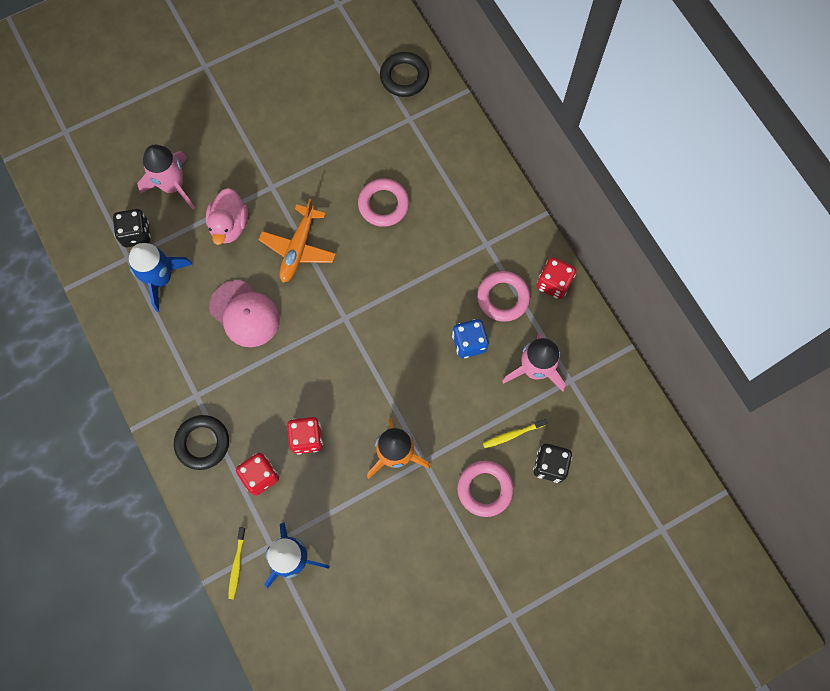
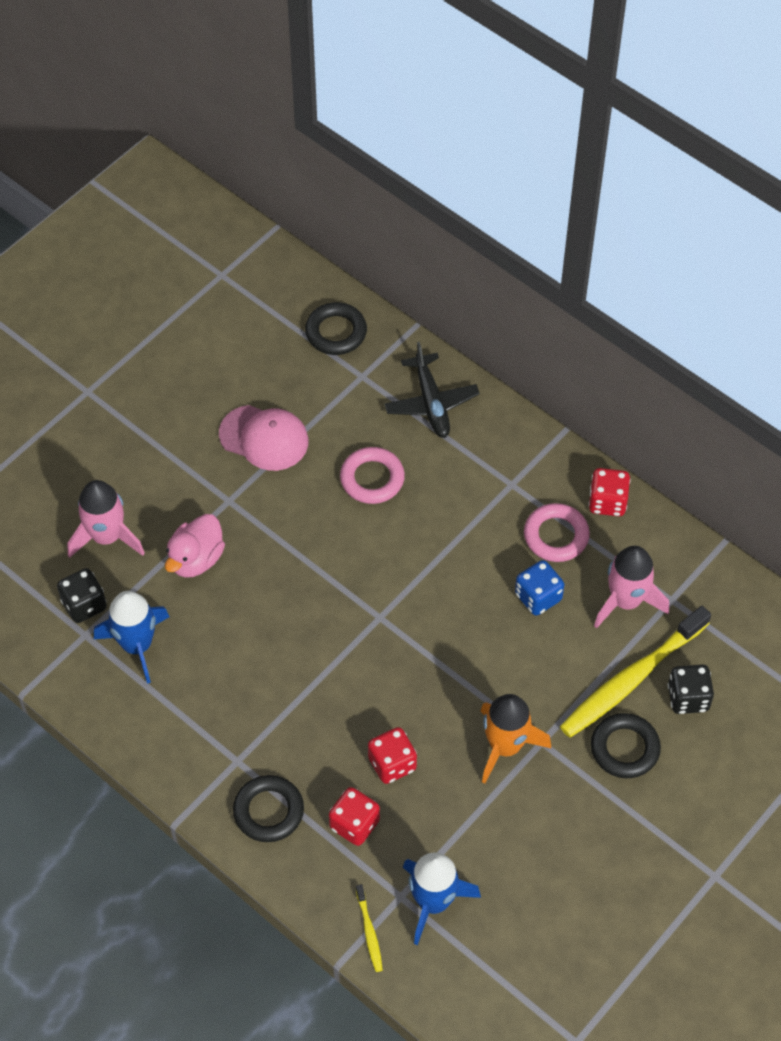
camera: 20 degrees left, 15 degrees down
pink duck [206,188,248,245] -> pink duck turned 45 degrees clockwise [165,514,225,578]
pink cap [209,280,280,347] -> pink cap moved to [219,405,309,471]
orange plane [258,199,336,283] -> none
pink ring [457,460,514,517] -> black ring [591,713,661,778]
yellow toothbrush [483,419,547,448] -> yellow toothbrush [560,606,711,738], size x2.33
none -> black plane [384,342,480,438]

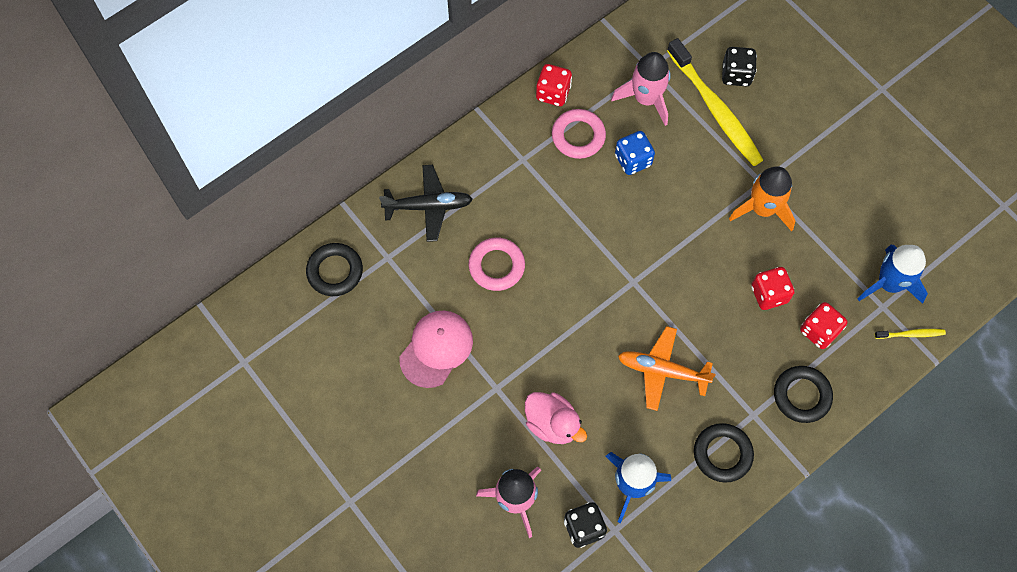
camera: 80 degrees left, 10 degrees up
black ring [591,713,661,778] -> black ring moved to [694,423,754,483]
none -> orange plane [618,326,716,411]

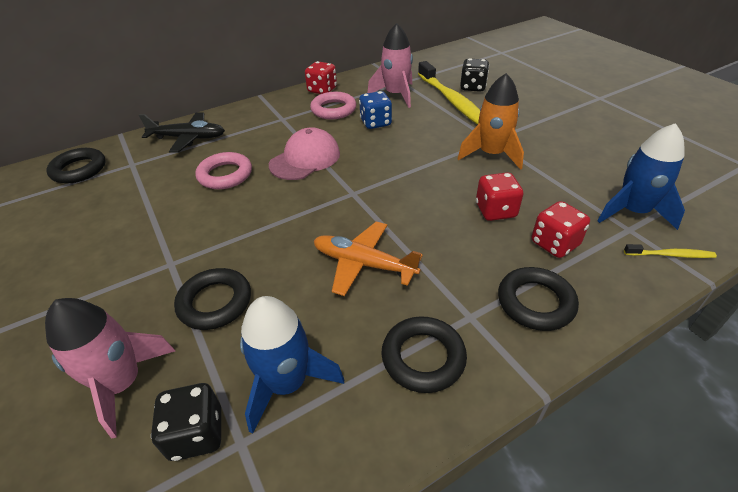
camera: 10 degrees right, 25 degrees down
pink cap [400,311,473,388] -> pink cap moved to [269,127,340,180]
pink duck [525,392,587,444] -> black ring [174,268,251,330]

